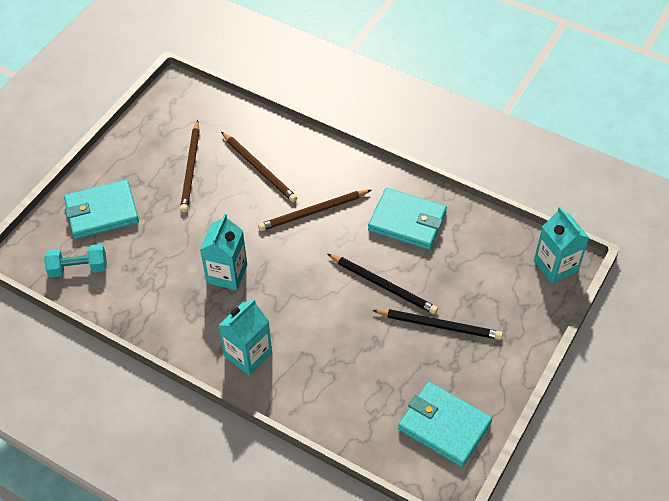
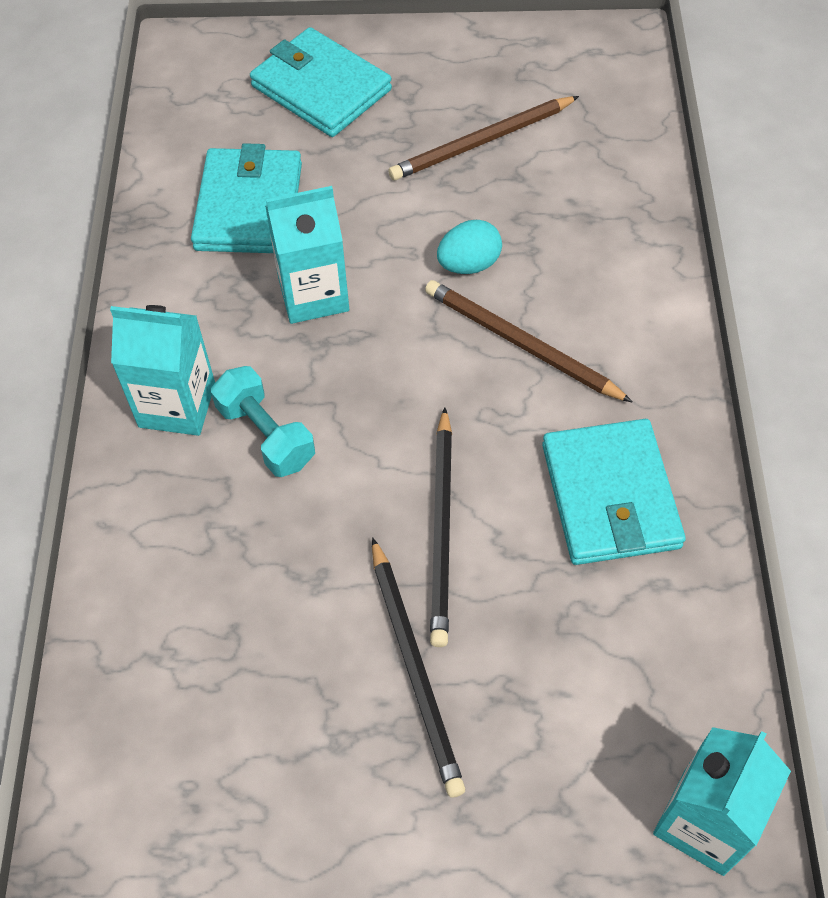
camera: 60 degrees right, 5 degrees up
turquoise dumbbell [44,244,107,278] -> turquoise dumbbell moved to [211,366,315,477]
brown pencil [221,132,297,202] -> none
turquoise wallet [398,382,492,467] -> turquoise wallet moved to [191,143,302,253]
none -> turquoise egg [437,220,502,274]

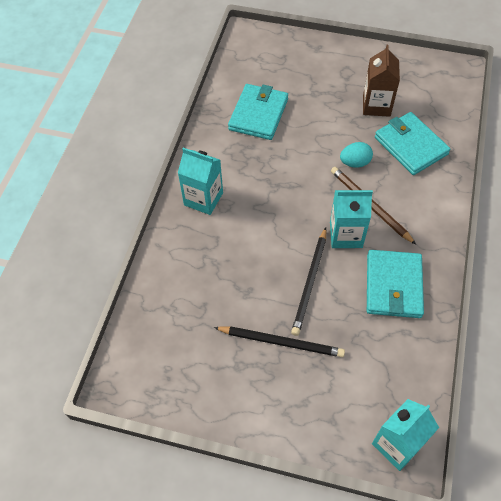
camera: 15 degrees right, 0 degrees up
turquoise dumbbell [211,366,315,477] -> none
turquoise wallet [250,27,392,137] -> turquoise wallet moved to [375,112,451,175]
turquoise carton [265,186,349,324] -> turquoise carton moved to [330,190,373,248]
black pencil [372,537,465,797] -> black pencil turned 75 degrees counterclockwise [214,326,345,357]
brown pencil [388,96,579,180] -> brown carton [363,45,400,117]

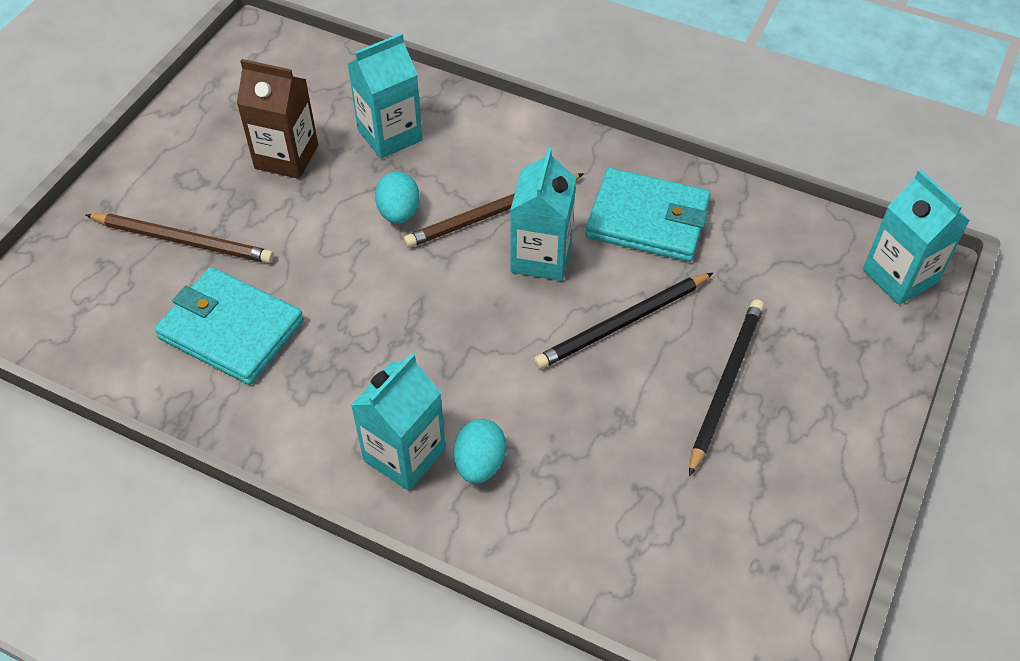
camera: 80 degrees left, 5 degrees down
black pencil [291,227,326,336] -> black pencil turned 120 degrees clockwise [534,273,713,369]
turquoise wallet [375,112,451,175] -> turquoise carton [348,33,423,159]
none -> brown pencil [85,214,274,263]
none -> turquoise egg [454,419,506,484]

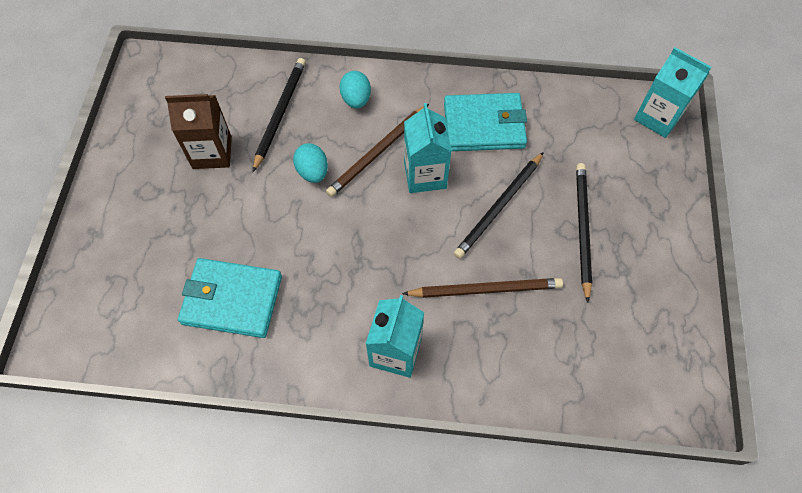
camera: 20 degrees left, 10 degrees up
brown pencil [85,214,274,263] -> brown pencil moved to [402,278,563,298]
turquoise carton [348,33,423,159] -> black pencil [253,58,306,172]
turquoise egg [454,419,506,484] -> turquoise egg moved to [339,71,371,108]

